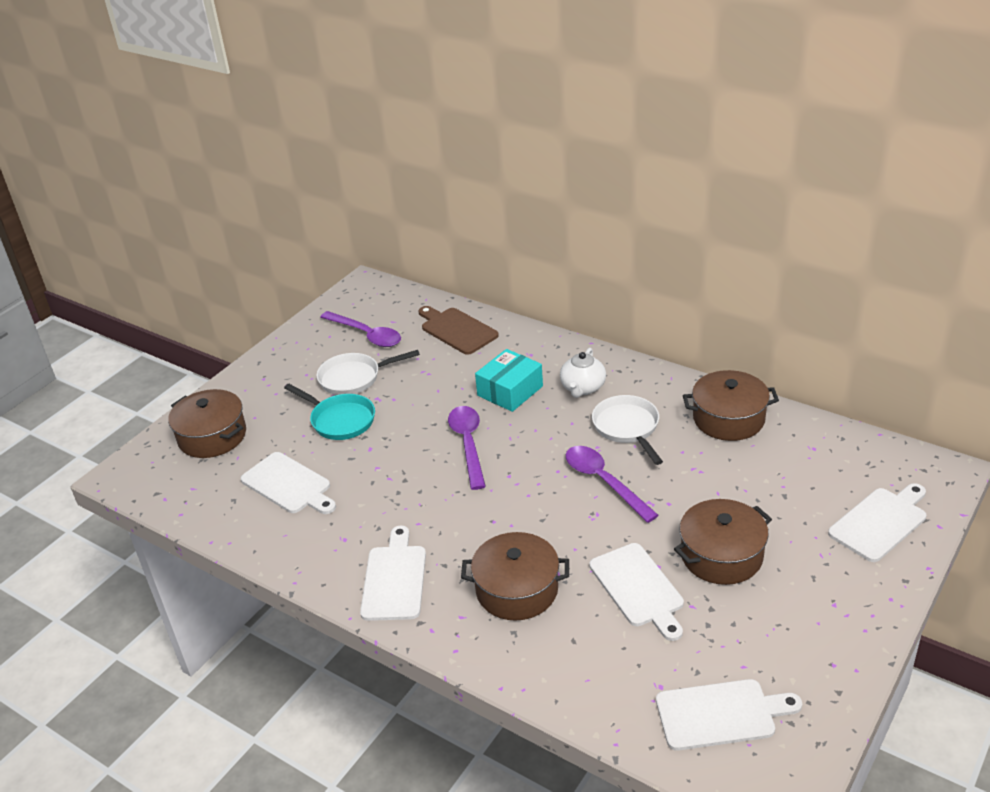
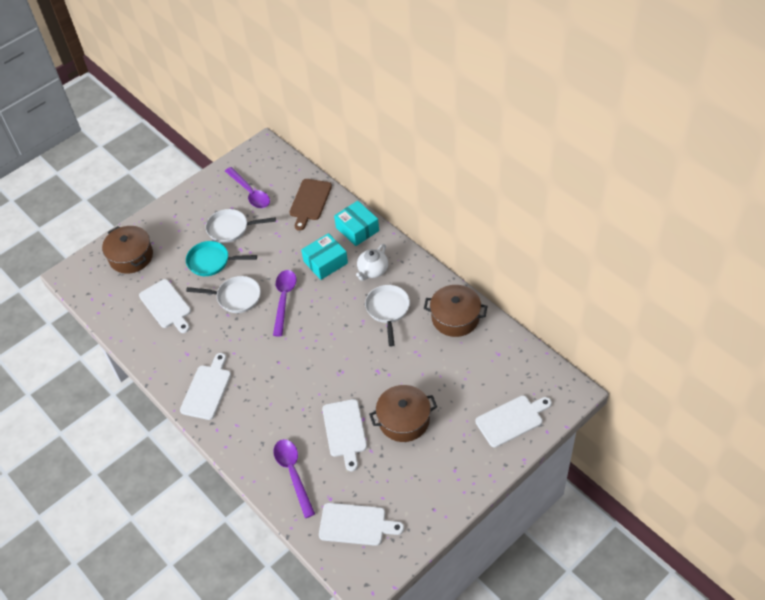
camera: 15 degrees right, 15 degrees up
turquoise pan [284,384,375,440] -> turquoise pan turned 135 degrees clockwise [186,241,257,276]
brown cutting board [418,306,499,355] -> brown cutting board turned 135 degrees counterclockwise [289,179,332,231]
brown pot [461,532,569,621] -> none
purple spoon [566,446,659,523] -> purple spoon moved to [274,439,315,518]
none -> white pan [186,276,261,313]
none -> turquoise box [334,201,379,246]

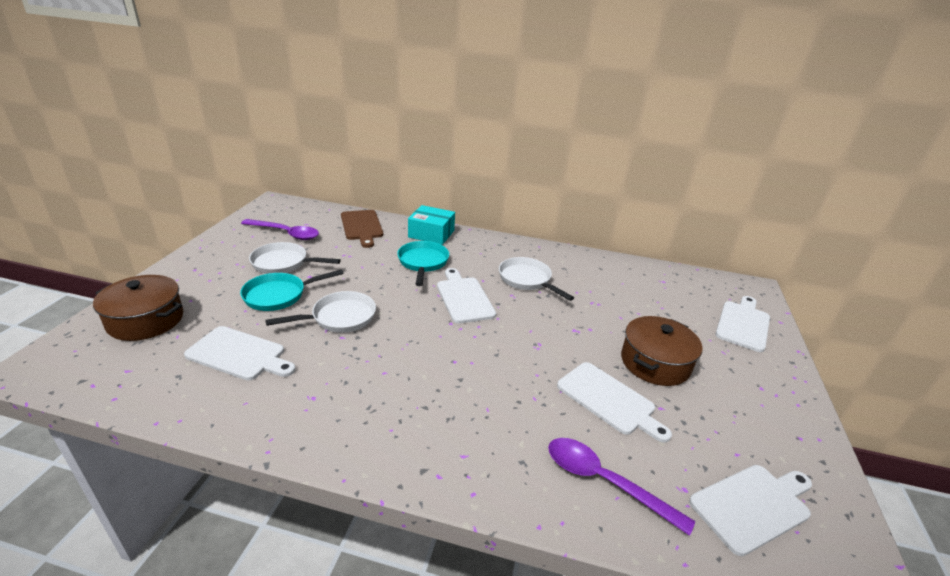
camera: 40 degrees left, 20 degrees down
white cutting board [180,353,231,420] -> white cutting board moved to [437,268,496,323]
white pan [206,209,276,243] -> white pan turned 45 degrees clockwise [249,242,341,274]
purple spoon [273,270,296,336] -> none
turquoise box [301,233,348,280] -> turquoise pan [397,241,449,286]
white teapot [356,244,388,281] -> none
brown pot [424,285,487,337] -> none

